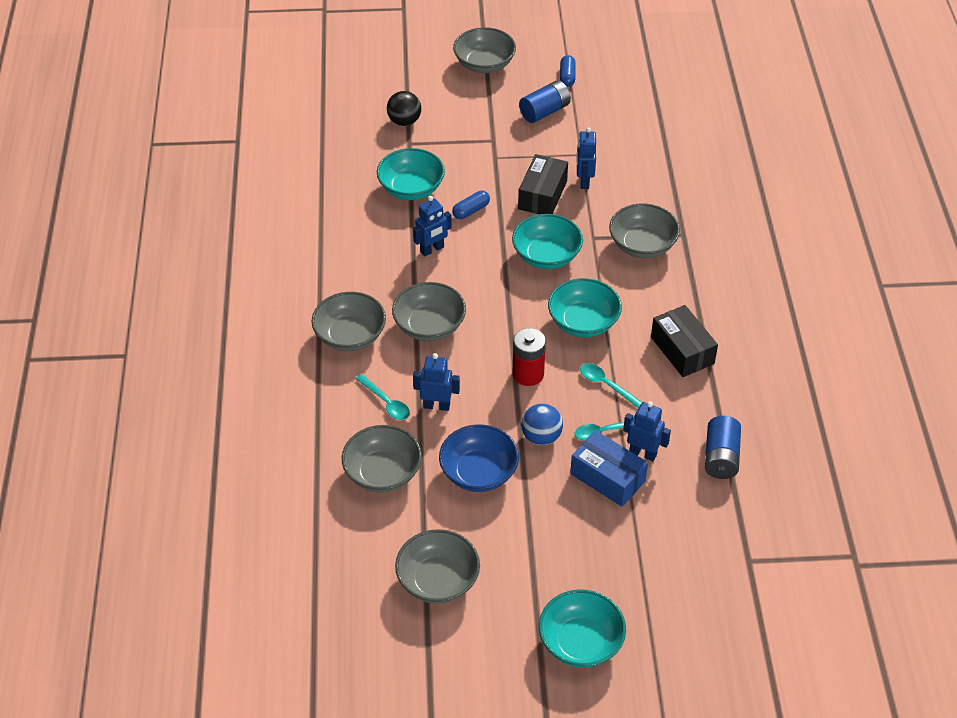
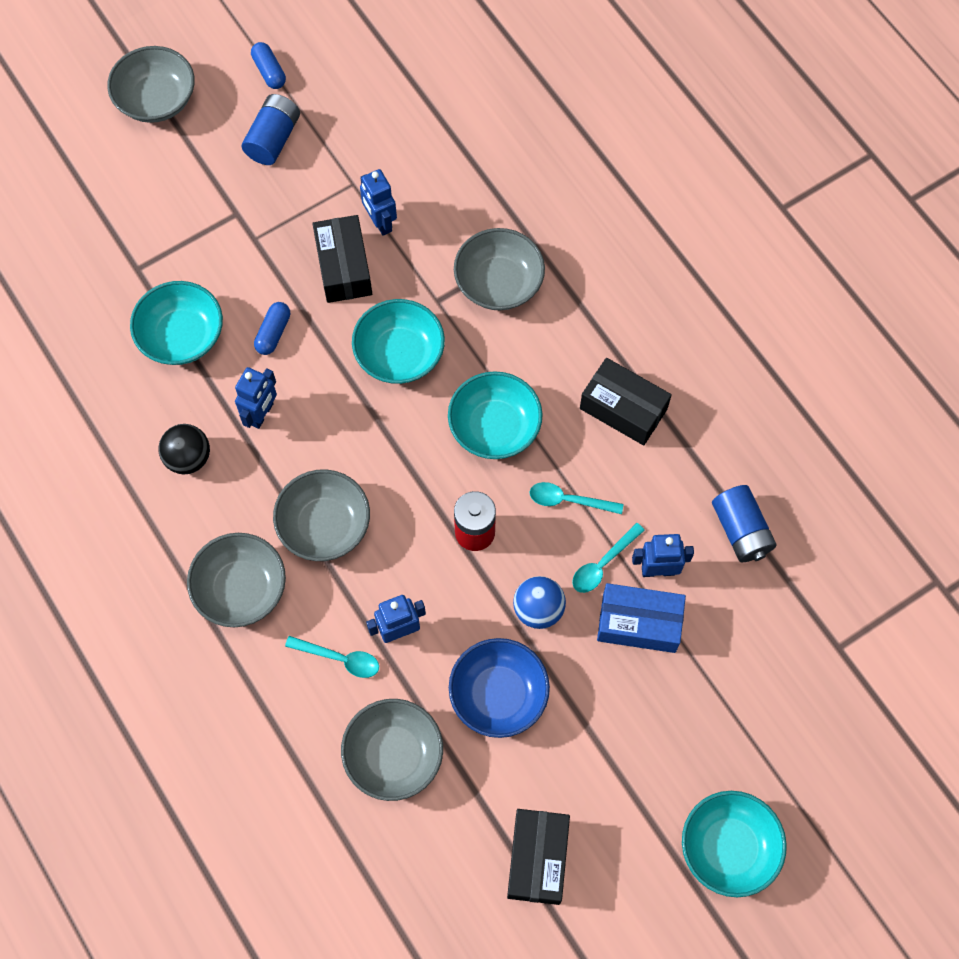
camera: 30 degrees left, 20 degrees up
black ball [387,91,421,126] -> black ball moved to [158,424,210,474]
grey bowl [395,529,480,604] -> black box [507,809,570,905]

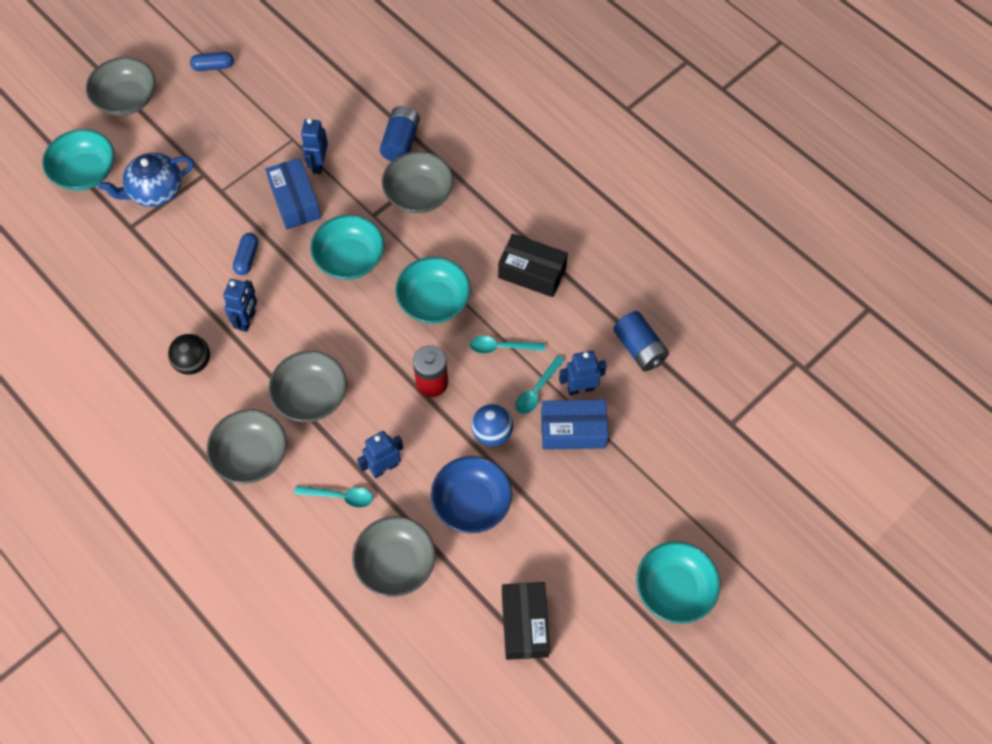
camera: 10 degrees left, 5 degrees down
turquoise bowl [130,281,223,365] -> turquoise bowl moved to [42,129,114,191]
blue battery [241,94,300,165] -> blue battery moved to [380,106,420,161]
blue capsule [251,42,286,89] -> blue capsule turned 60 degrees counterclockwise [190,52,234,71]
black box [312,215,372,303] -> blue box [265,158,321,229]
blue robot [360,169,397,236] -> blue robot turned 45 degrees clockwise [301,118,328,174]
none -> blue teapot [98,153,194,207]

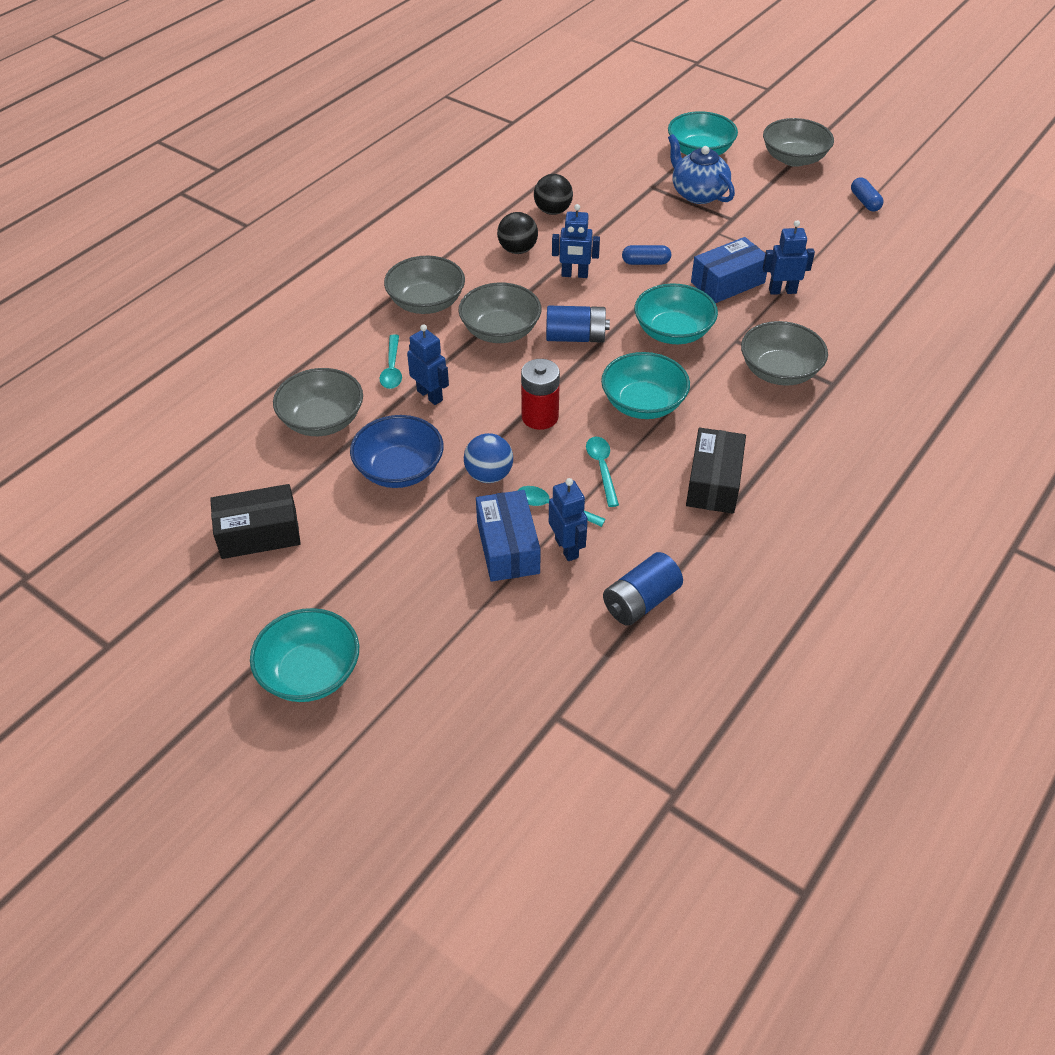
camera: 80 degrees right, 15 degrees down
blue battery [380,106,420,161] -> blue battery moved to [546,306,610,342]
none -> black ball [534,174,573,215]

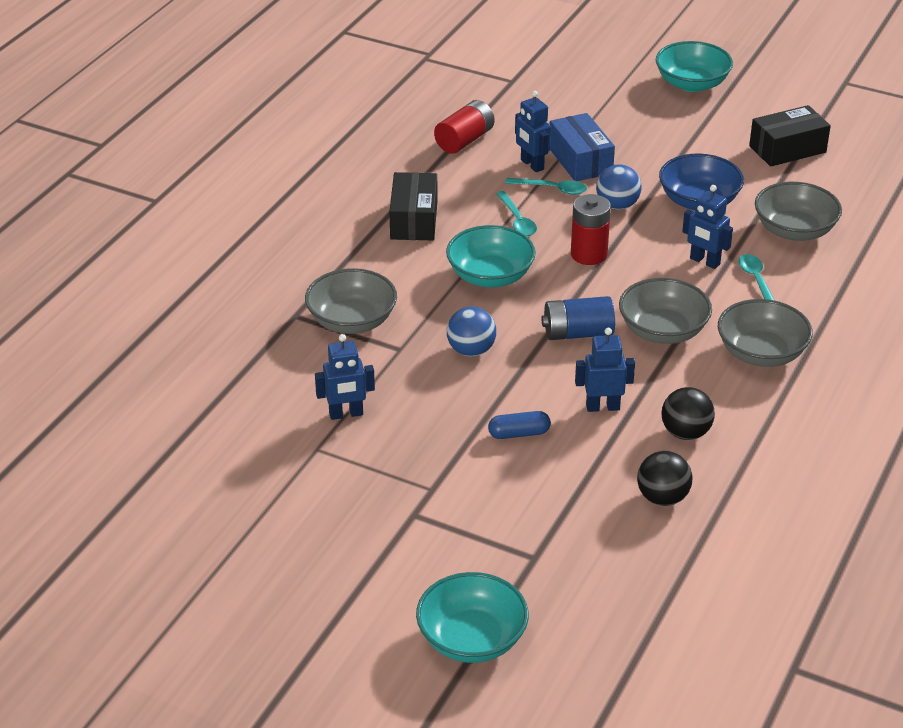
camera: 170 degrees right, 10 degrees down
blue battery [603,552,683,626] -> red battery [434,100,495,154]
turquoise bowl [634,283,718,344] -> blue ball [447,307,496,356]
blue teapot [668,134,735,204] -> none
blue box [691,237,767,303] -> none
grey bowl [763,118,834,167] -> none
blue capsule [851,177,883,212] -> none

